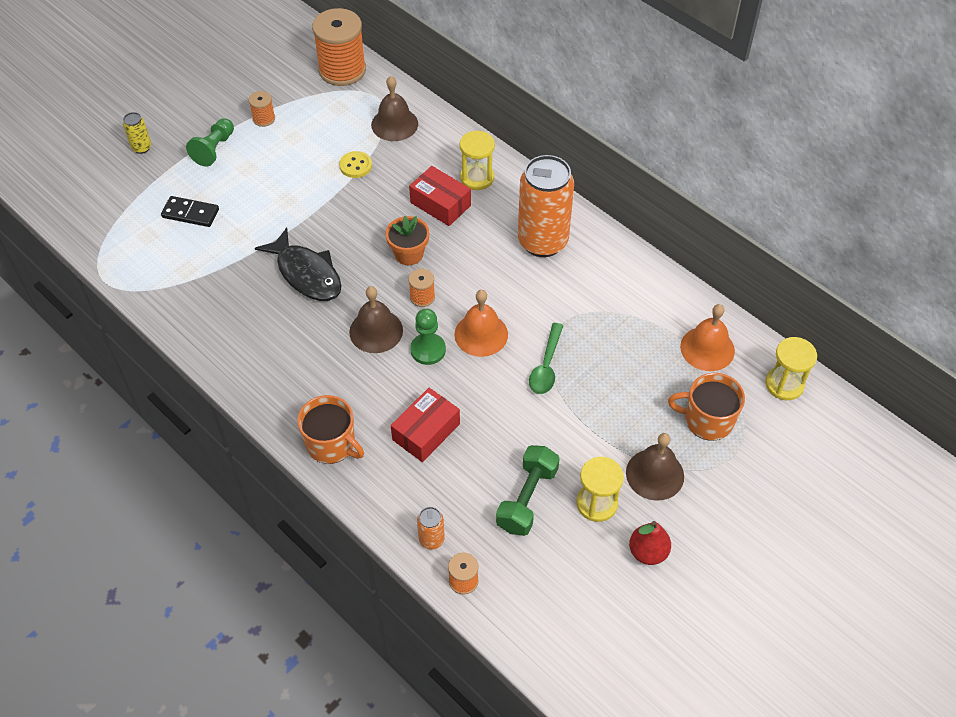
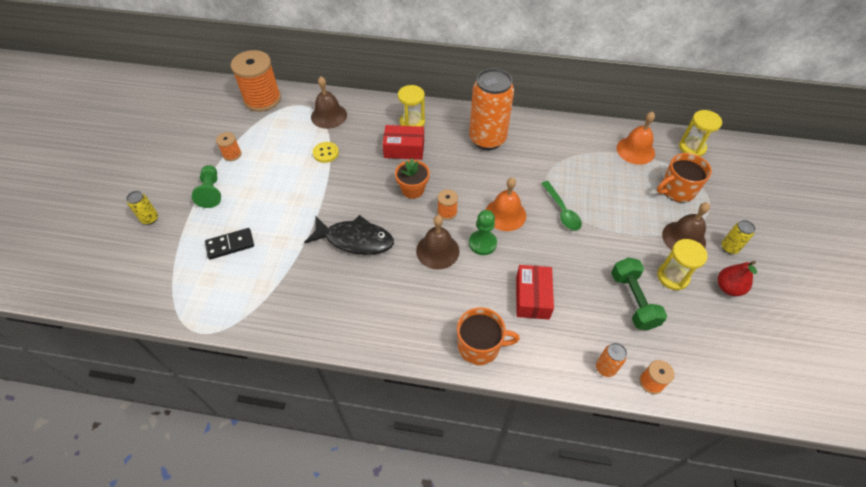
camera: 35 degrees left, 0 degrees up
none -> yellow can [722,220,756,254]

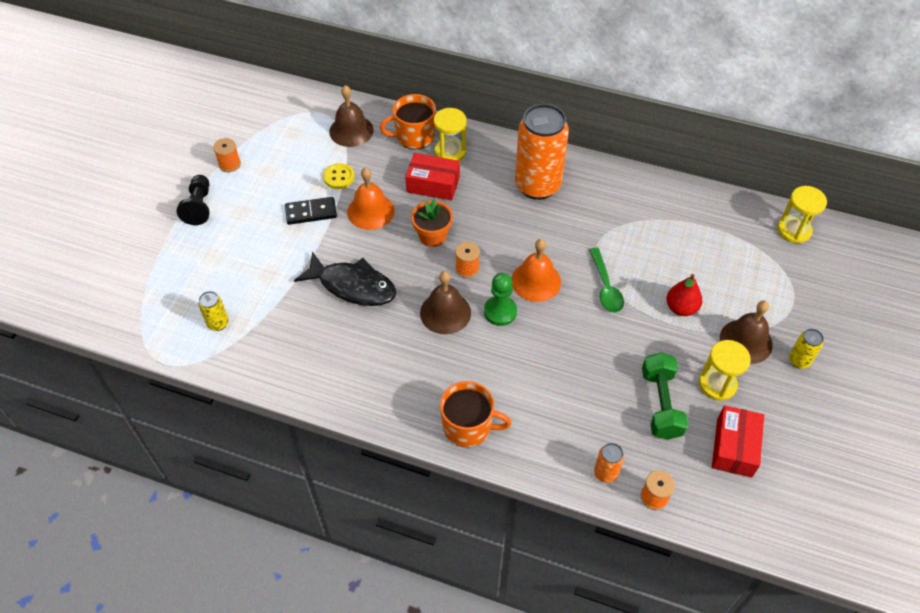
camera: 10 degrees right, 0 degrees up
yellow can [126,191,158,225] -> yellow can moved to [198,291,229,331]
green pawn [192,165,221,208] -> black pawn [177,175,210,225]
black domino [205,228,254,260] -> black domino moved to [285,197,337,225]
orange spool [231,50,281,112] -> none
red box [516,265,554,319] -> red box moved to [712,405,764,478]
orange bell [617,112,655,165] -> orange bell moved to [347,167,395,230]
orange mug [657,153,712,203] -> orange mug moved to [380,94,436,150]
red pear [718,261,757,296] -> red pear moved to [667,274,702,316]

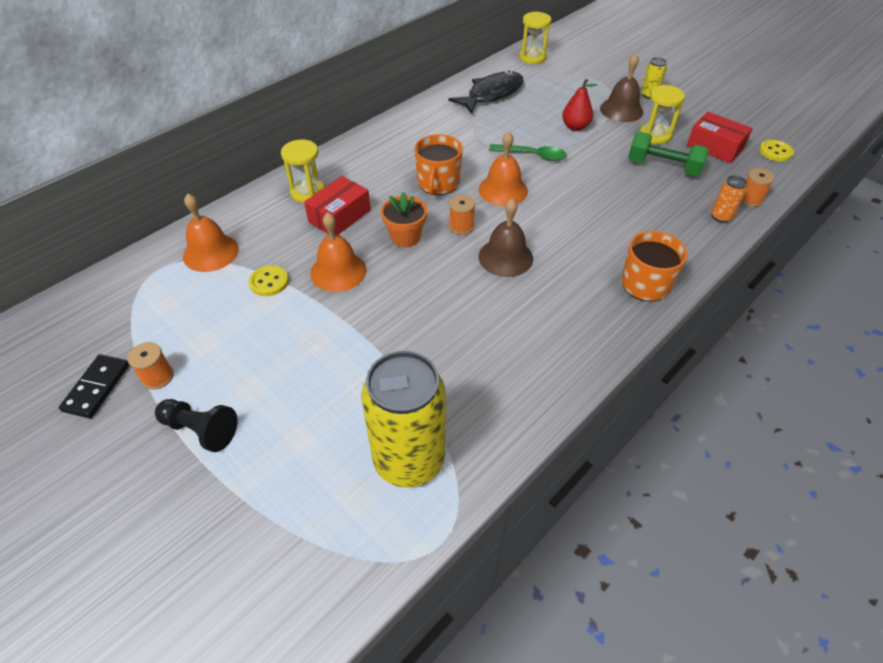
camera: 65 degrees left, 5 degrees down
yellow can [198,291,229,331] -> yellow can [362,351,446,488], size x2.35
black domino [285,197,337,225] -> black domino moved to [59,354,129,418]
black fish [294,251,397,306] -> black fish moved to [448,71,524,114]
brown bell [329,85,374,147] -> orange bell [183,193,239,272]
orange mug [380,94,436,150] -> orange mug moved to [414,134,463,195]
green pawn [484,273,517,326] -> none
orange can [515,104,569,200] -> none
none -> yellow button [759,140,794,162]

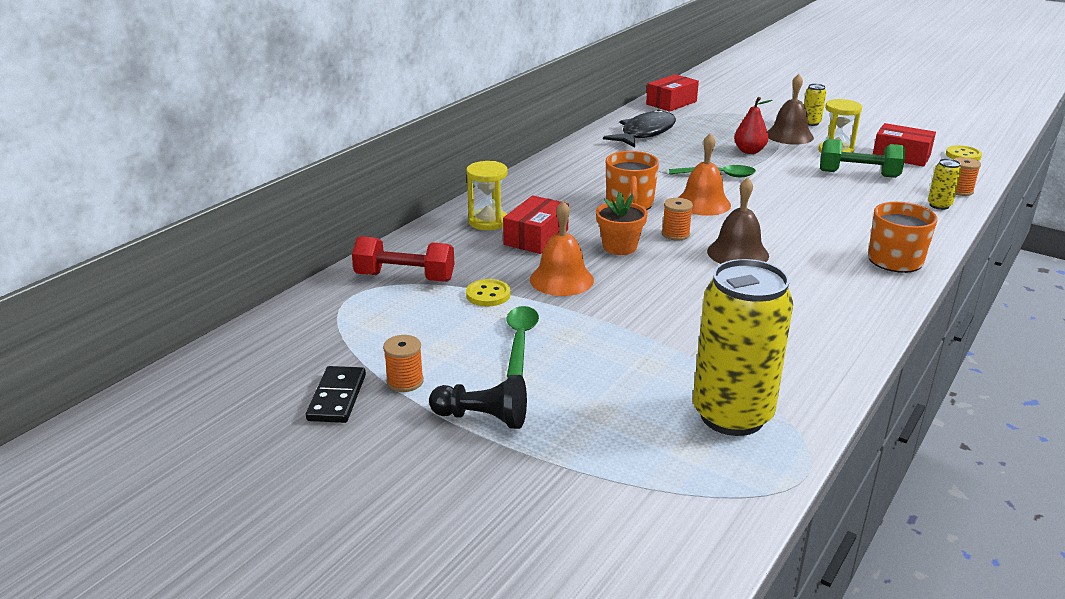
camera: 10 degrees left, 20 degrees down
orange bell [183,193,239,272] -> red dumbbell [352,236,454,282]
yellow hourglass [519,12,552,64] -> red box [646,74,699,112]
orange can [711,175,747,223] -> yellow can [928,158,961,210]
none -> green spoon [507,306,539,377]

